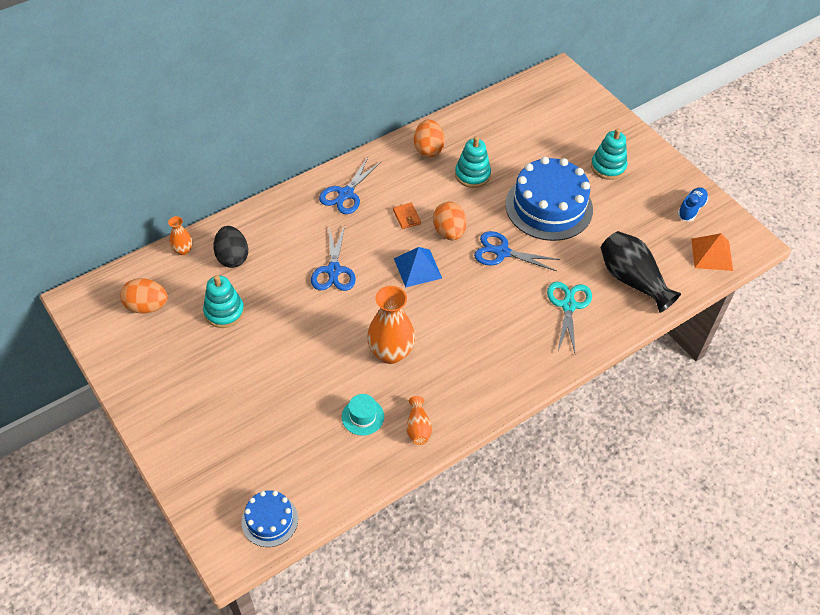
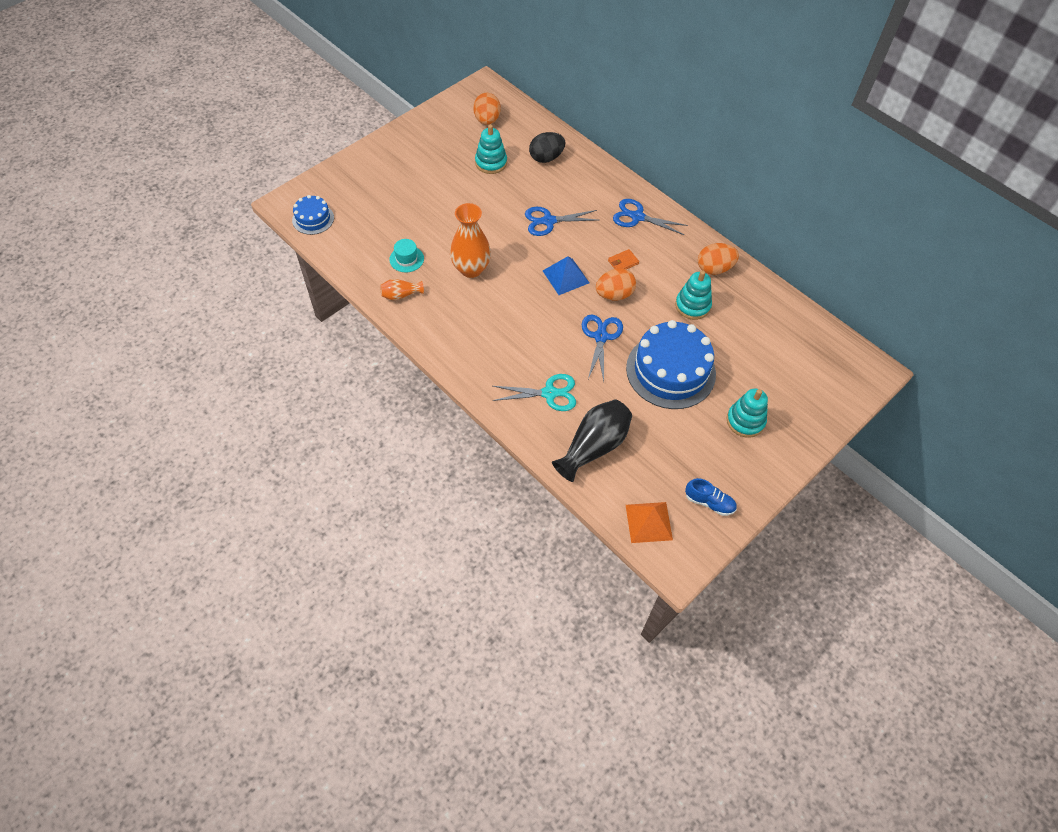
camera: 80 degrees right, 5 degrees up
orange vase [168,216,193,255] -> none

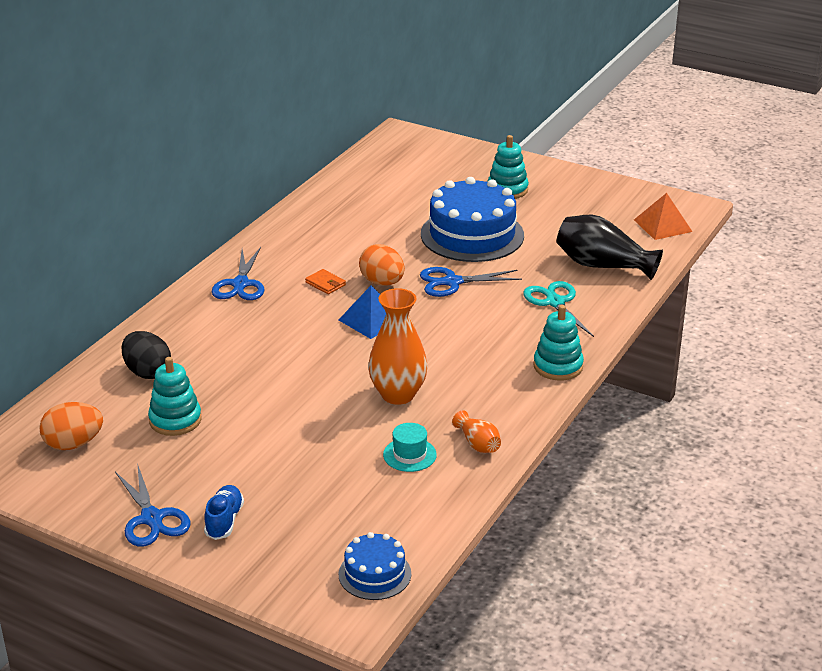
camera: 105 degrees left, 25 degrees down
blue scissors [525,207,598,236] -> blue scissors moved to [115,466,190,547]
turquoise stacking toy [675,270,712,320] -> turquoise stacking toy moved to [533,305,584,380]
blue shoe [685,478,737,516] -> blue shoe moved to [204,485,244,540]
orange egg [698,243,739,275] -> none

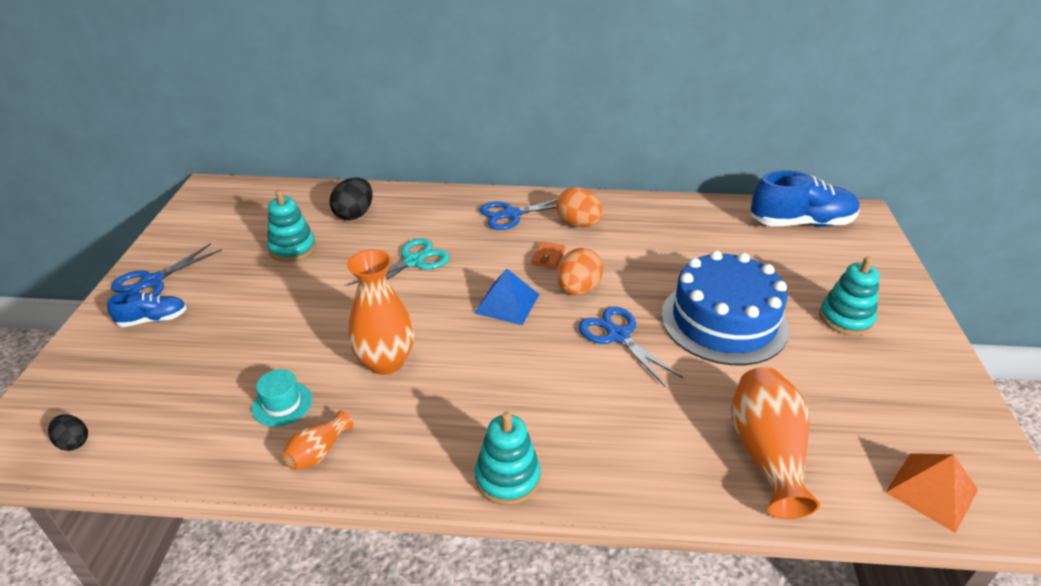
camera: 65 degrees right, 5 degrees up
orange egg [39,402,103,450] -> orange egg moved to [556,187,603,227]
blue cake [339,532,411,600] -> black egg [48,415,88,451]
turquoise scissors [523,281,594,337] -> turquoise scissors moved to [348,238,450,285]
black vase [557,214,663,280] -> orange vase [731,367,820,519]
none -> blue shoe [751,171,859,227]

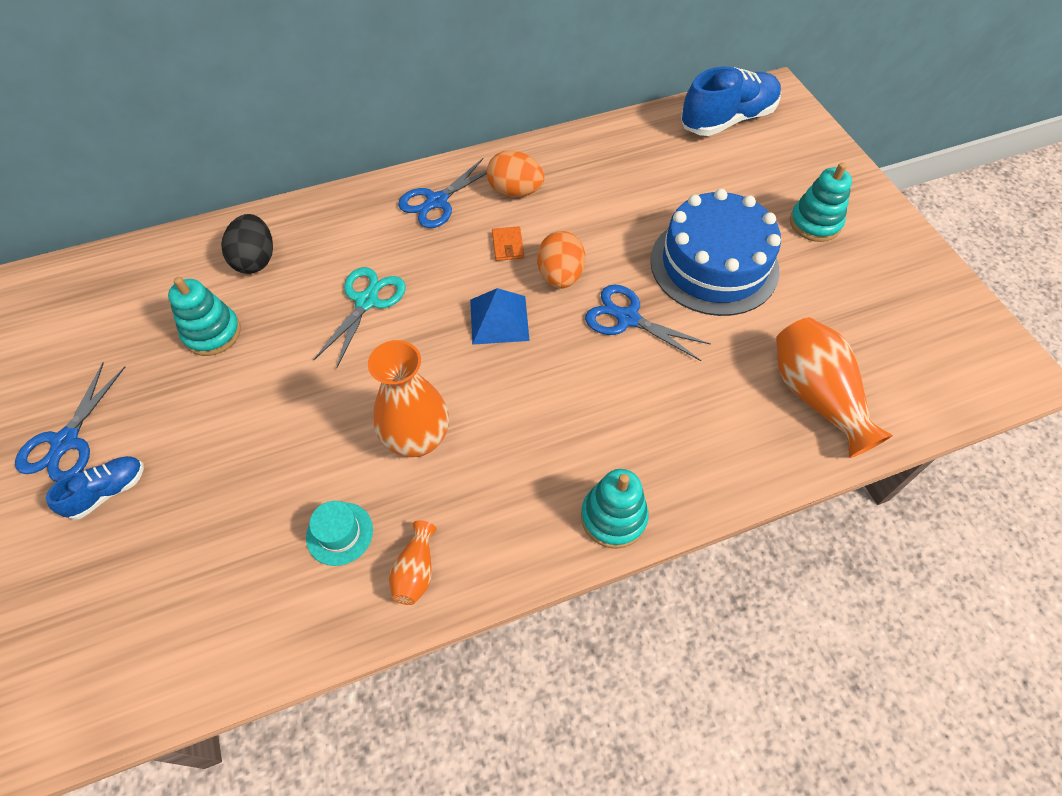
camera: 25 degrees left, 20 degrees up
black egg [48,415,88,451] -> none
orange pyramid [885,453,978,533] -> none

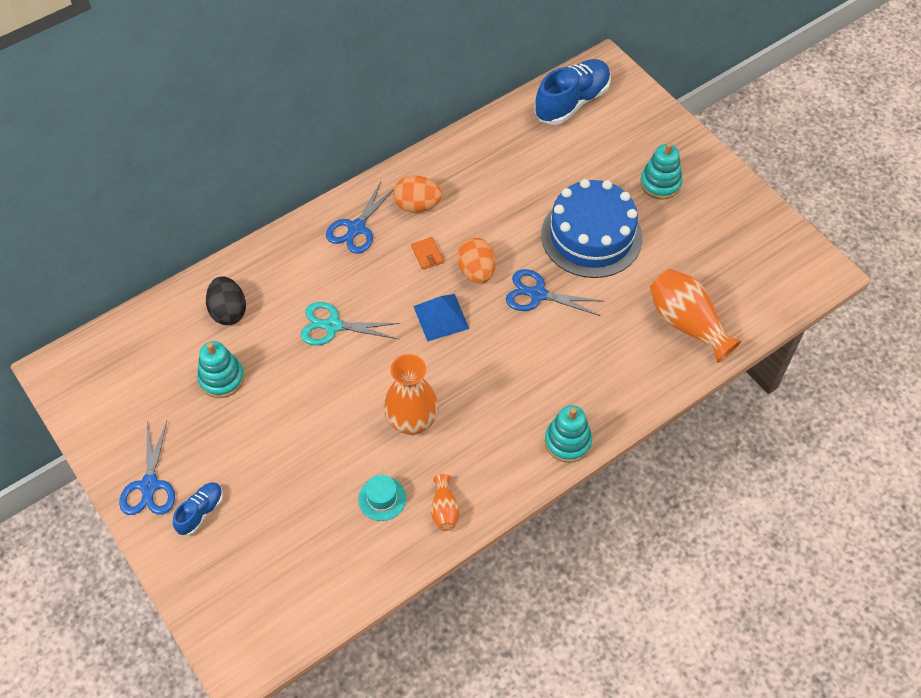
camera: 15 degrees left, 0 degrees up
turquoise scissors [314,267,406,369] -> turquoise scissors turned 90 degrees counterclockwise [301,302,400,345]

